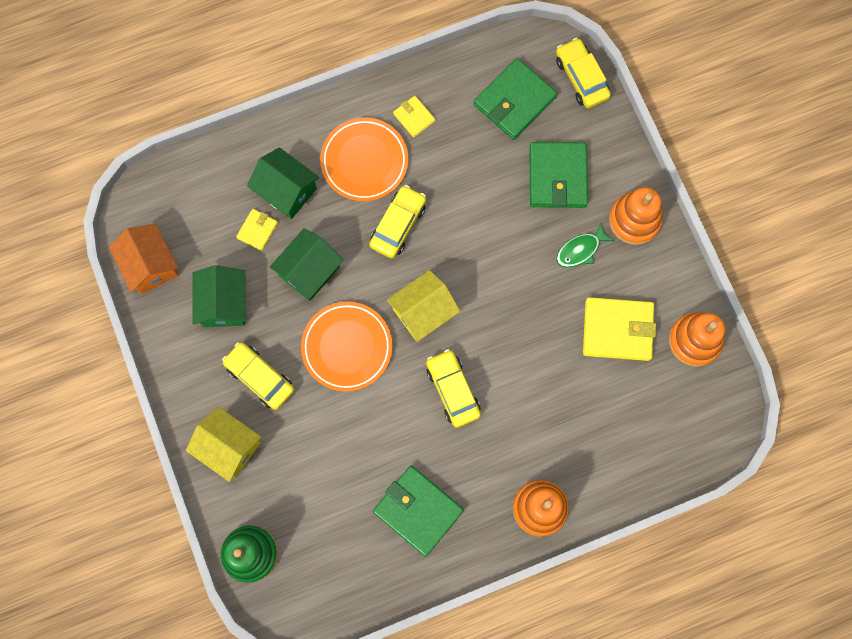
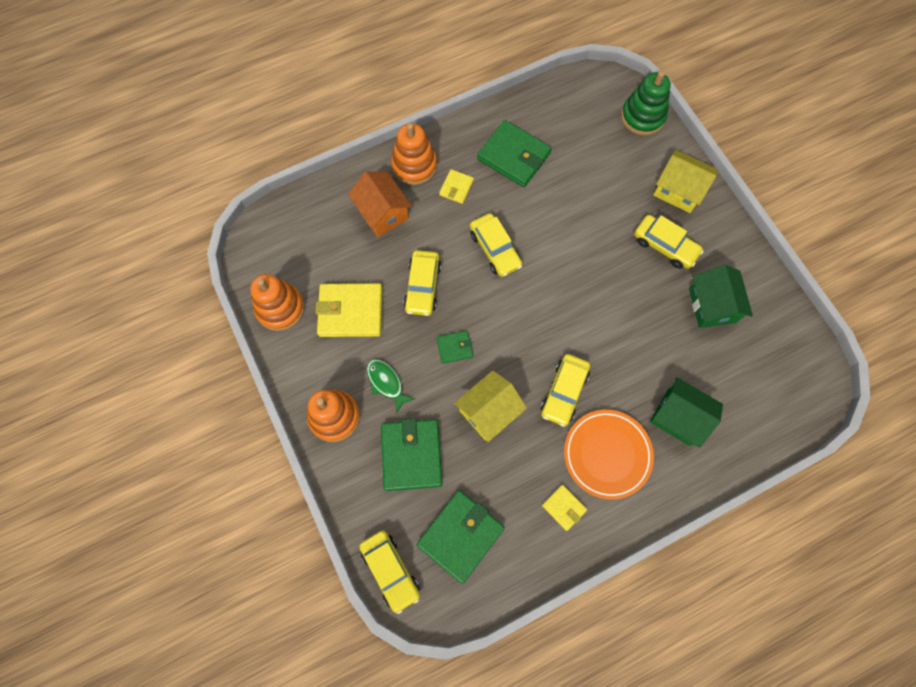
camera: 175 degrees right, 5 degrees down
orange house [109,224,179,294] -> orange house moved to [348,171,412,237]
yellow wallet [236,209,278,251] -> yellow wallet moved to [439,169,474,204]
green house [269,228,343,301] -> none
orange plate [301,302,392,392] -> none
yellow house [387,270,460,342] -> yellow house moved to [454,371,527,442]
green fish [556,223,614,268] -> green fish turned 90 degrees counterclockwise [367,359,414,413]
none -> yellow car [404,250,441,316]
none -> green wallet [436,331,473,364]

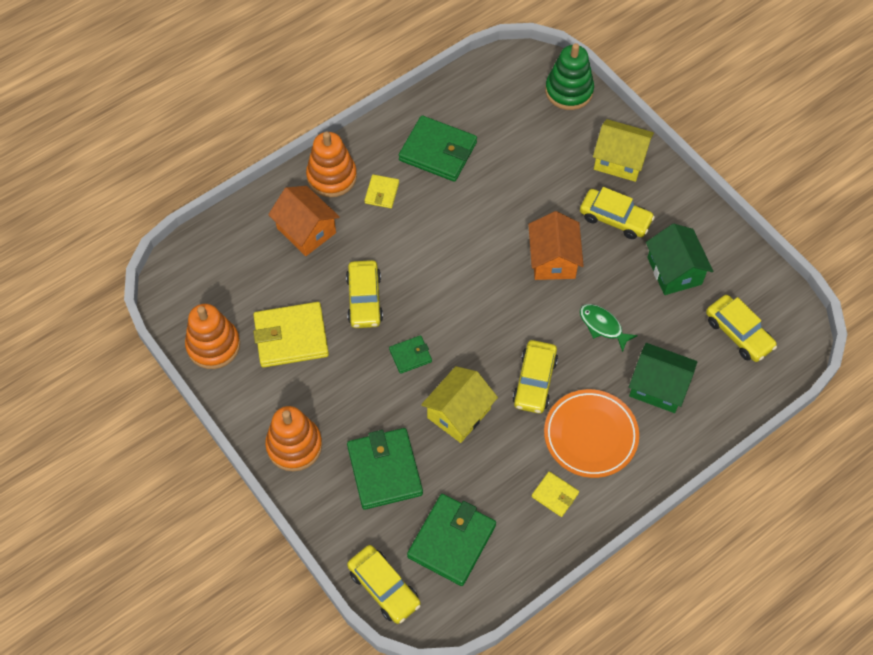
camera: 10 degrees left, 10 degrees down
green fish [367,359,414,413] -> green fish moved to [580,304,638,352]
yellow car [470,213,523,277] -> yellow car moved to [706,295,777,362]
none -> orange house [528,211,584,280]

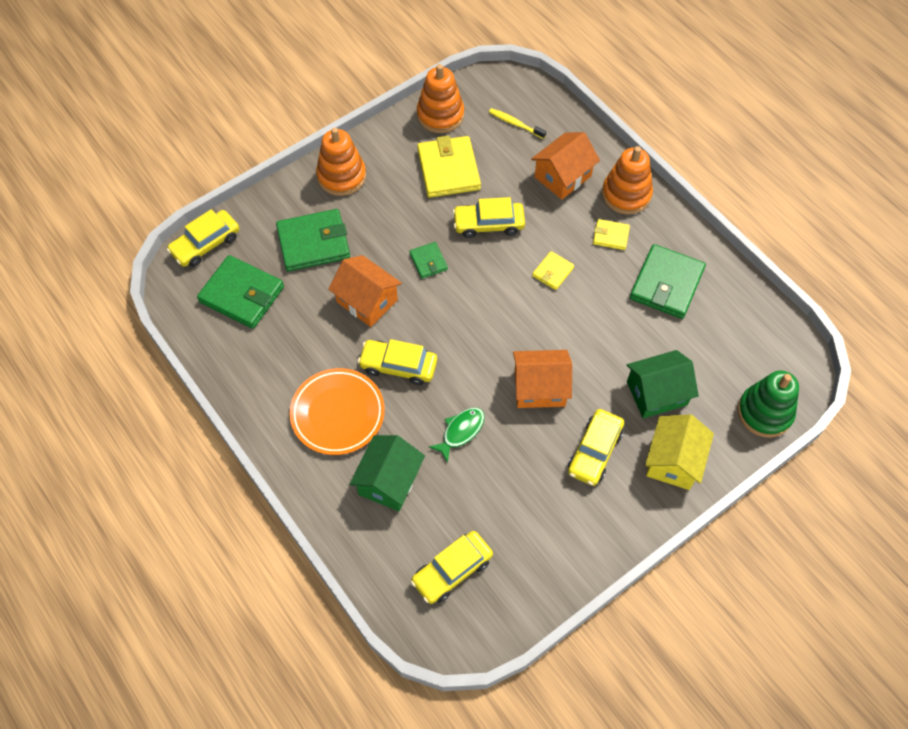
camera: 90 degrees right, 0 degrees up
yellow house [421,366,498,443] -> orange house [328,255,402,327]
yellow wallet [532,471,579,517] -> yellow wallet moved to [532,251,574,290]
green house [646,224,713,295] -> green house moved to [627,350,699,419]
none -> yellow toothbrush [489,108,546,139]

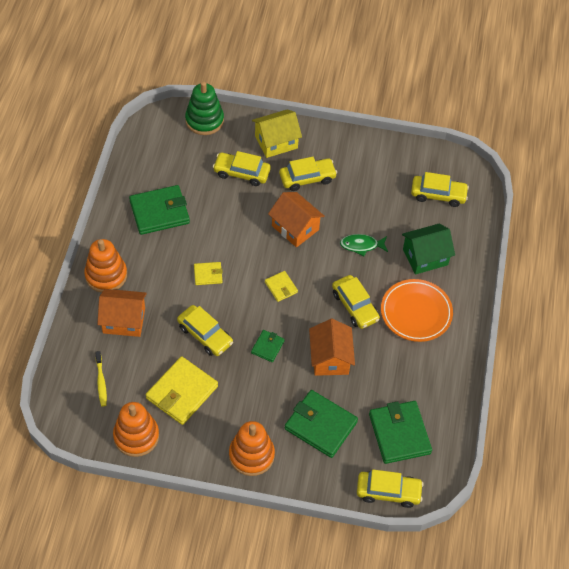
camera: 135 degrees left, 5 degrees down
yellow wallet [593,219,630,250] -> yellow wallet moved to [265,271,298,302]
green house [627,350,699,419] -> yellow car [213,151,271,186]

